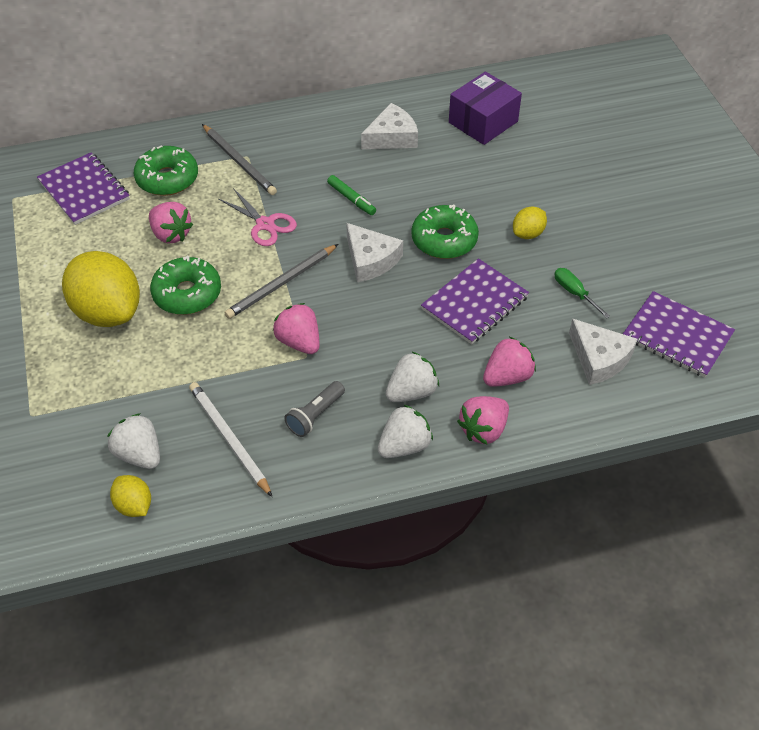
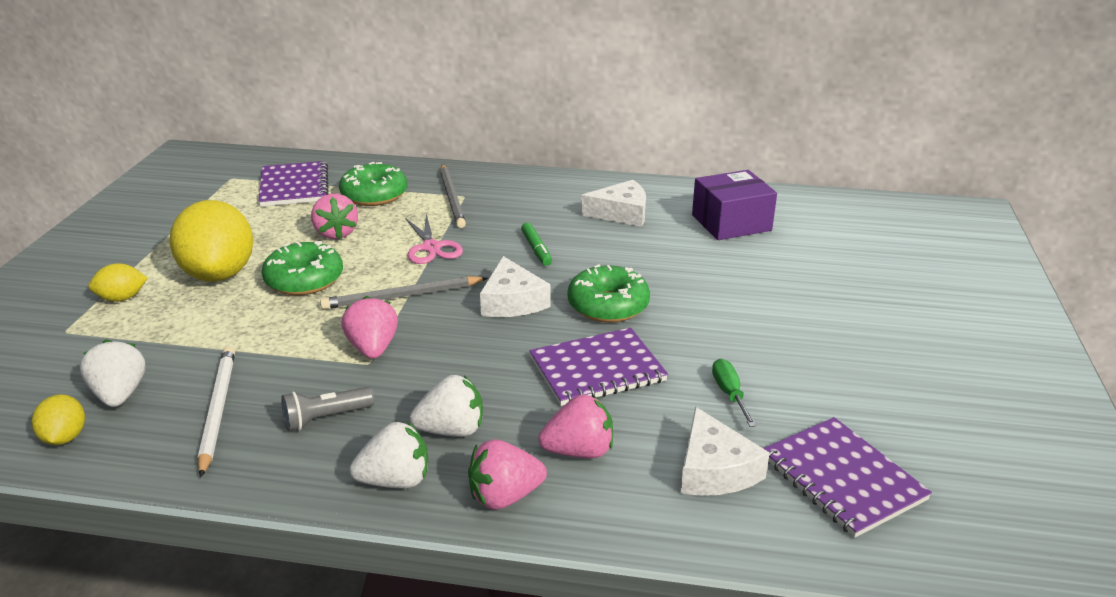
camera: 25 degrees right, 20 degrees down
yellow lemon [513,207,547,239] -> yellow lemon moved to [88,263,148,302]

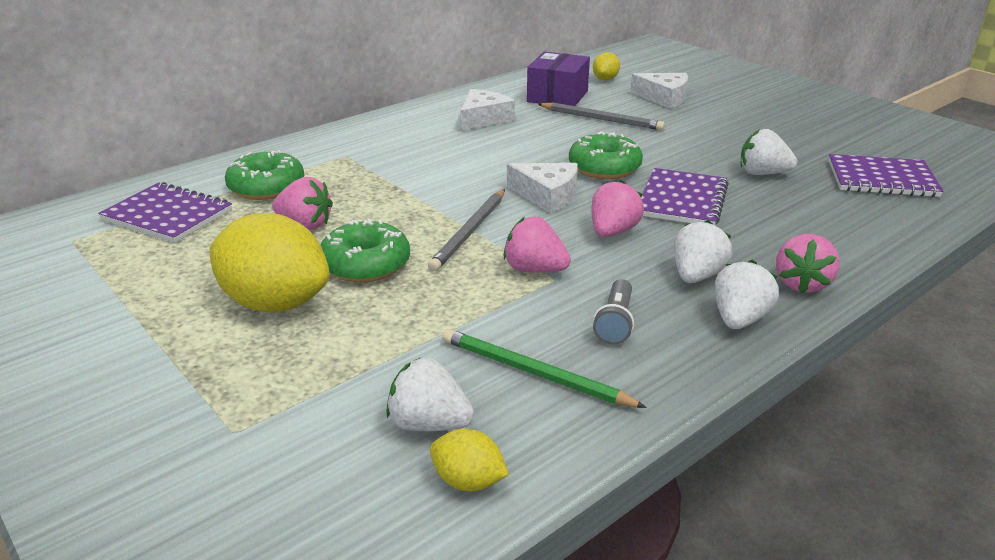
camera: 50 degrees left, 0 degrees up
yellow lemon [88,263,148,302] -> yellow lemon moved to [593,52,620,80]
white pencil [198,347,235,478] -> green pencil [442,329,647,408]
pink scissors [405,213,463,264] -> none
grey pencil [440,164,466,228] -> grey pencil moved to [538,103,665,130]
green marker [521,223,552,266] -> none
pink strawberry [538,395,613,458] -> pink strawberry moved to [591,180,644,237]
white cheese [681,407,770,496] -> white cheese moved to [630,73,688,109]
green screwdriver [712,359,756,427] -> white strawberry [741,129,797,175]

